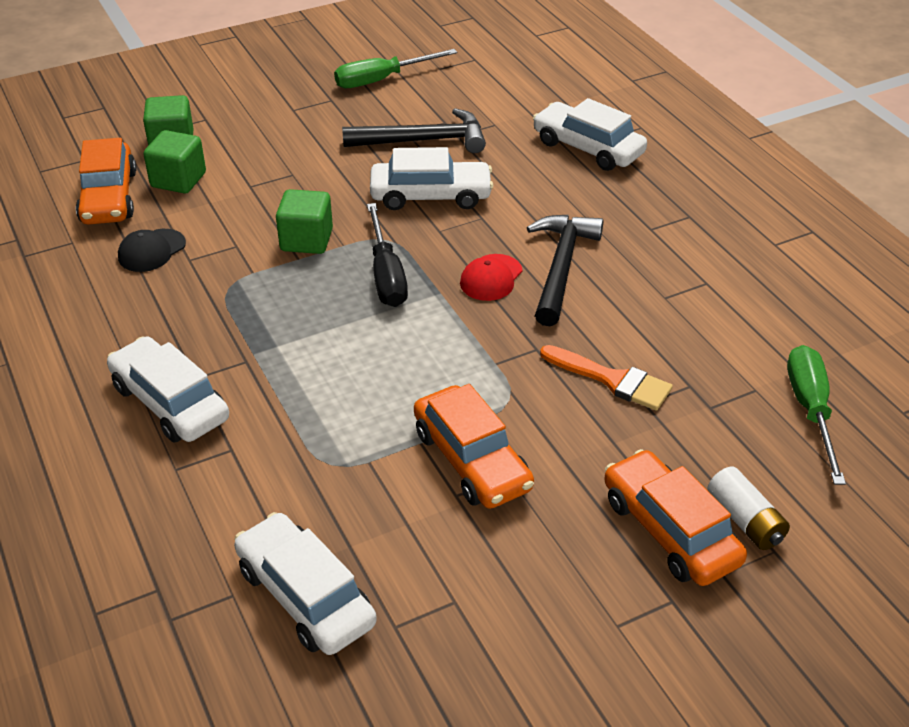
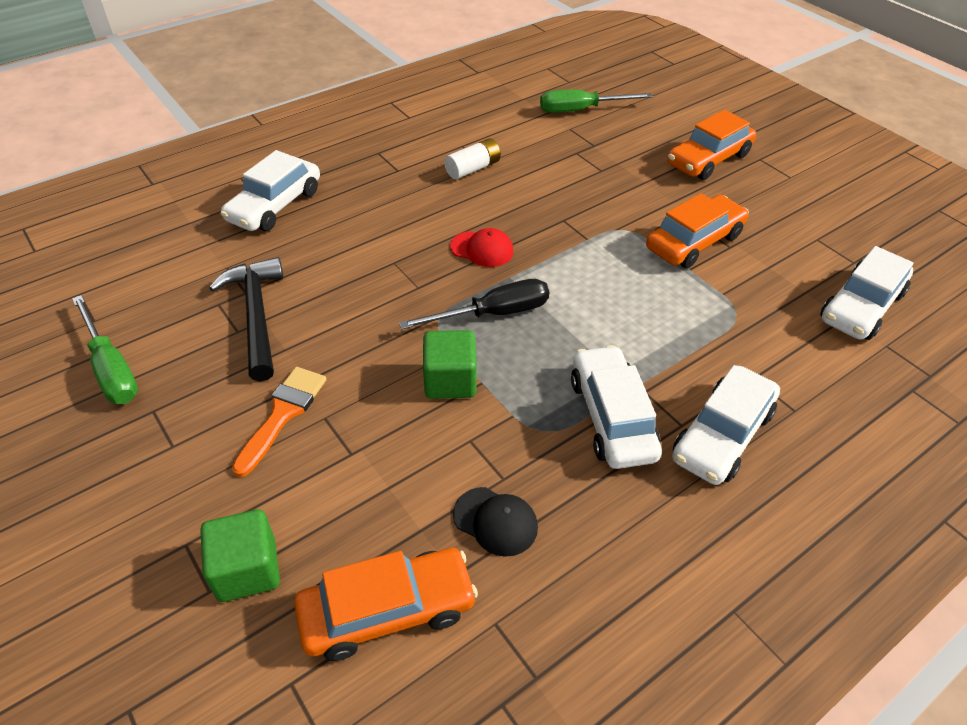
camera: 100 degrees left, 5 degrees up
green cube [143,130,206,194] -> none
white car [370,147,493,210] -> white car moved to [571,345,662,469]
black hammer [527,215,603,326] -> none
orange brush [540,345,673,411] -> orange brush moved to [232,367,326,477]
white battery [707,466,790,550] -> white battery moved to [444,138,501,179]

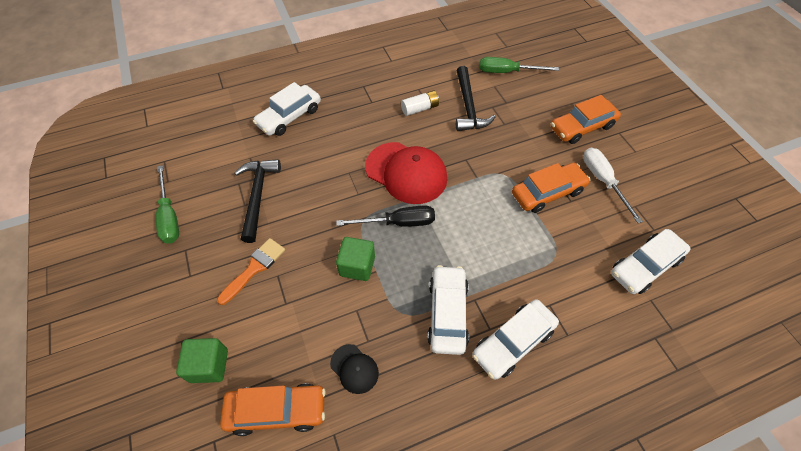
camera: 15 degrees right, 10 degrees up
red cap [450,228,514,267] -> red cap [365,142,447,204], size x2.07
none -> black hammer [456,66,496,131]
none -> white screwdriver [583,148,643,223]

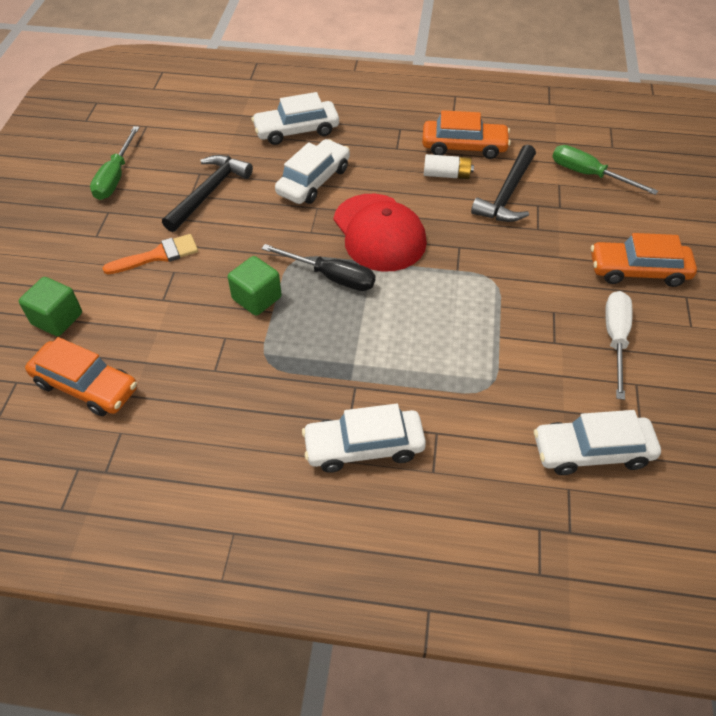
camera: 30 degrees right, 5 degrees down
black cap [330,344,379,394] -> none
white car [427,265,469,355] -> white car moved to [275,139,350,204]
orange car [512,163,590,213] -> orange car moved to [422,110,511,159]

